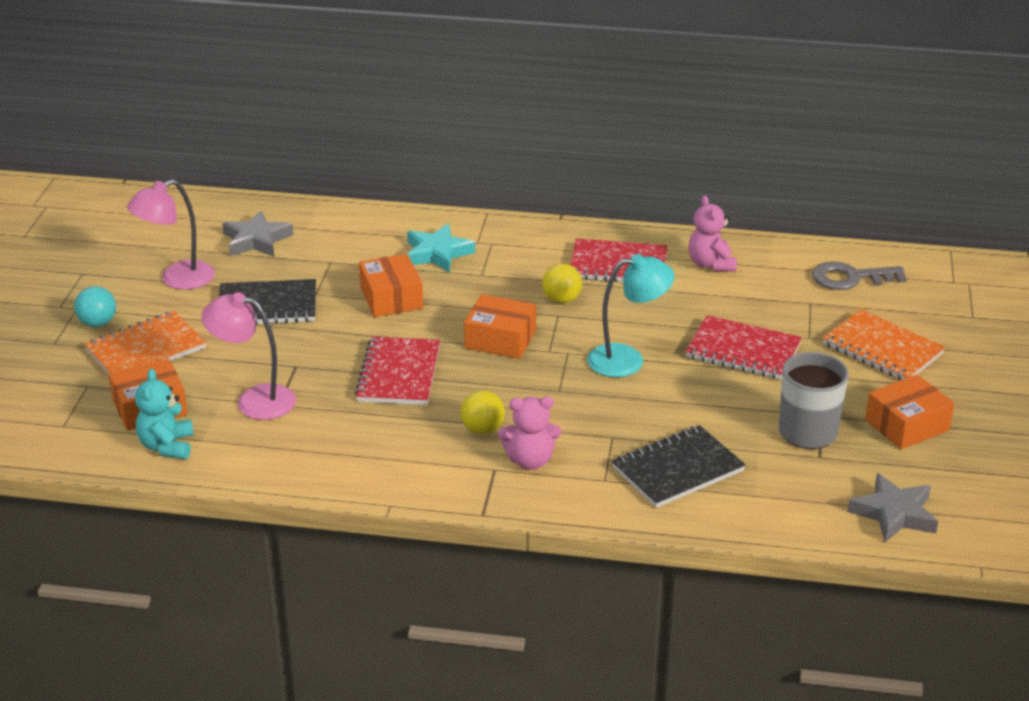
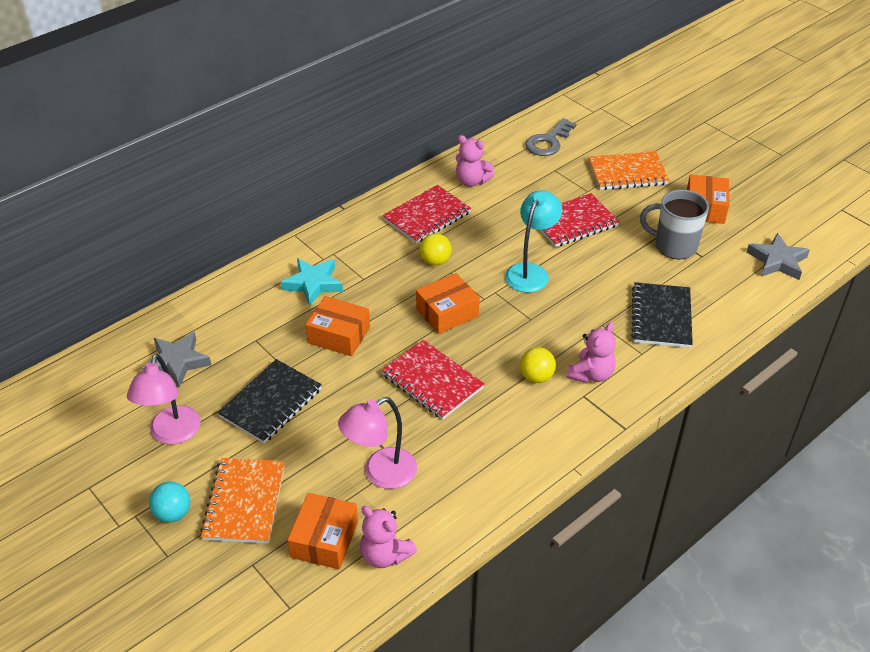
camera: 50 degrees left, 10 degrees up
turquoise teddy bear [135,369,194,459] -> pink teddy bear [360,506,417,568]

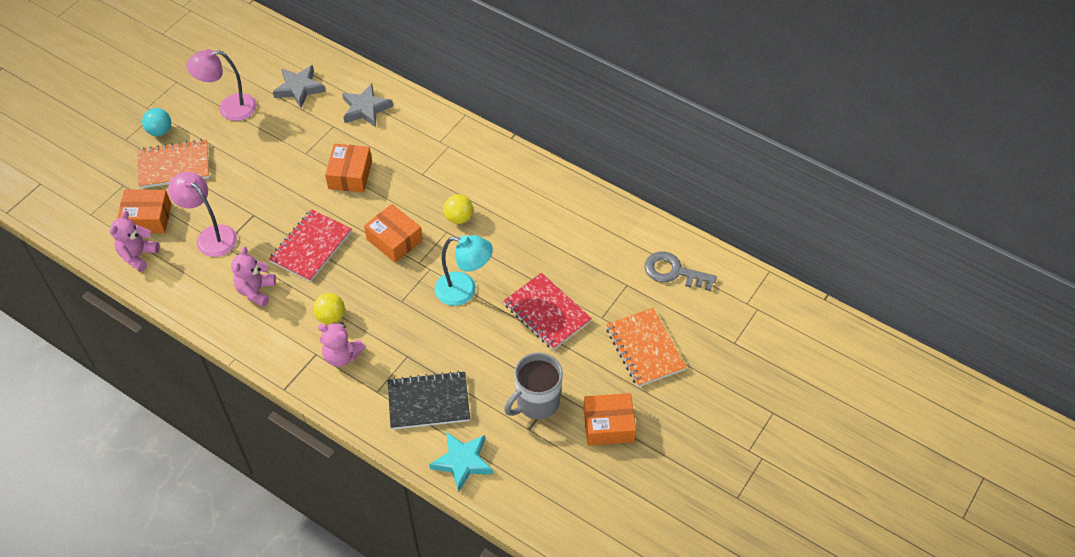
camera: 75 degrees right, 10 degrees up
black notebook [217,359,322,443] -> none
turquoise star [280,258,343,306] -> turquoise star moved to [429,432,493,492]
red notebook [383,185,471,244] -> none
pink teddy bear [456,135,494,187] -> pink teddy bear moved to [231,247,276,307]
grey mug [640,190,709,259] -> grey mug turned 135 degrees counterclockwise [504,352,563,419]
grey star [747,233,810,280] -> grey star moved to [342,83,393,127]

